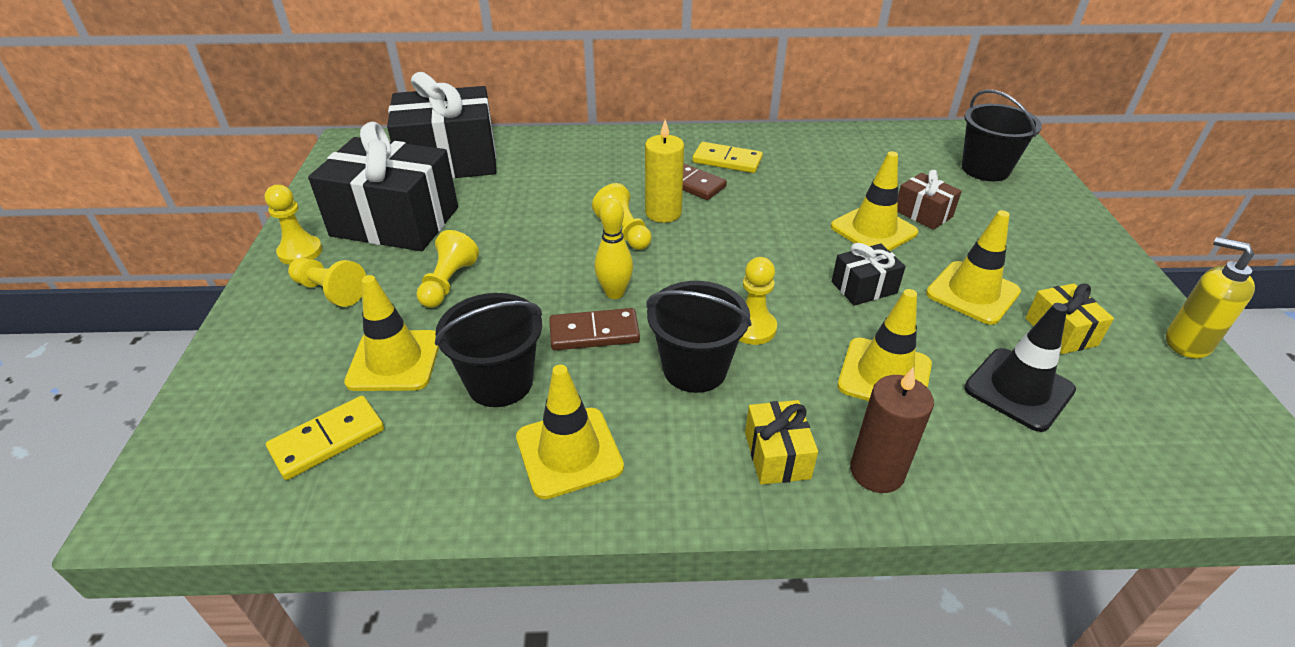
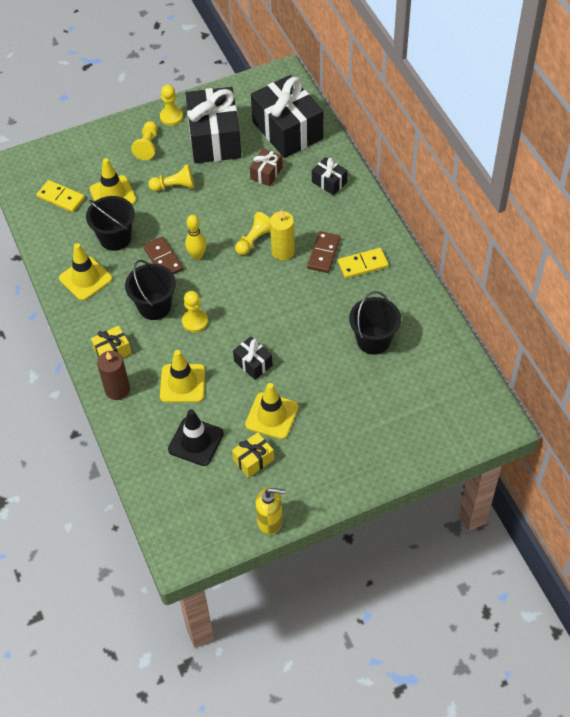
camera: 70 degrees right, 15 degrees up
yellow domino [692,142,763,173] -> yellow domino turned 75 degrees clockwise [338,248,389,279]
yellow traffic cone [831,151,918,251] -> none
brown gift [898,170,962,230] -> brown gift moved to [250,148,283,186]
black bucket [962,89,1042,181] -> black bucket moved to [349,291,401,355]
yellow soap dispenser [1166,237,1255,358] -> yellow soap dispenser turned 75 degrees clockwise [255,487,285,535]
none -> black gift [312,157,348,195]

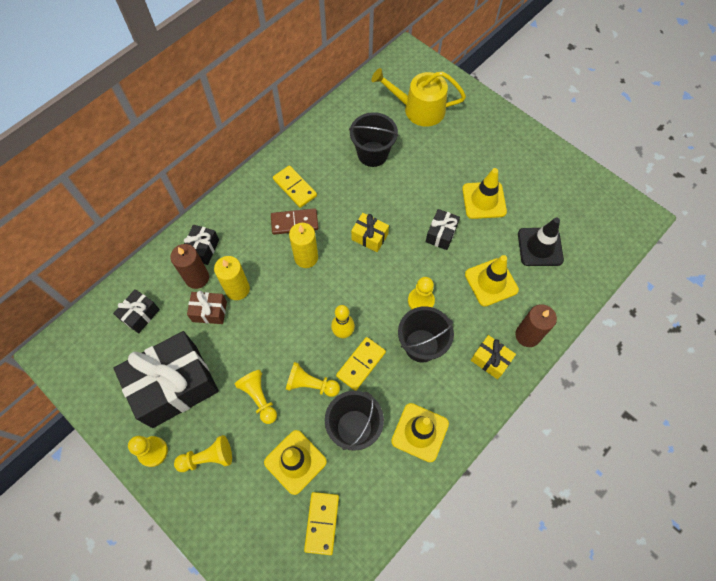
camera: 115 degrees left, 10 degrees up
brown domino [143,236,183,274] -> yellow domino [336,337,386,391]
yellow gift [232,432,274,478] -> yellow gift moved to [351,213,389,252]
yellow pawn [235,212,270,255] -> yellow pawn moved to [286,362,340,397]
black gift [251,75,323,158] -> black gift [113,289,160,333], size x0.46
yellow soap dispenser [255,487,285,535] -> none
none -> brown candle [170,244,209,289]
none -> yellow candle [214,256,250,300]
none -> yellow watering can [371,68,466,127]

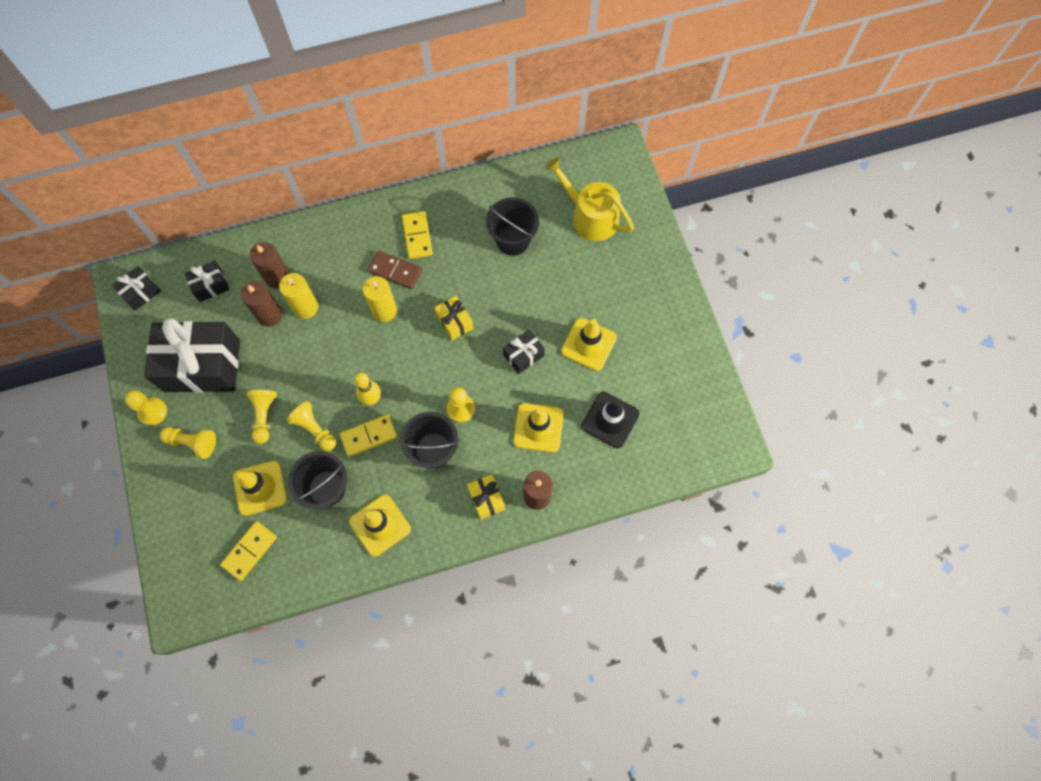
camera: 30 degrees right, 5 degrees up
black gift [184,225,219,265] -> black gift moved to [112,266,161,311]
brown gift [187,291,227,324] -> brown candle [241,281,282,327]

